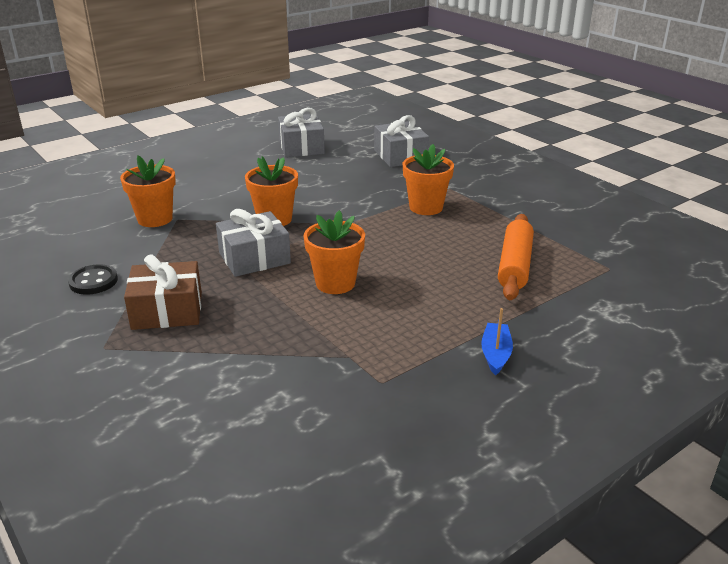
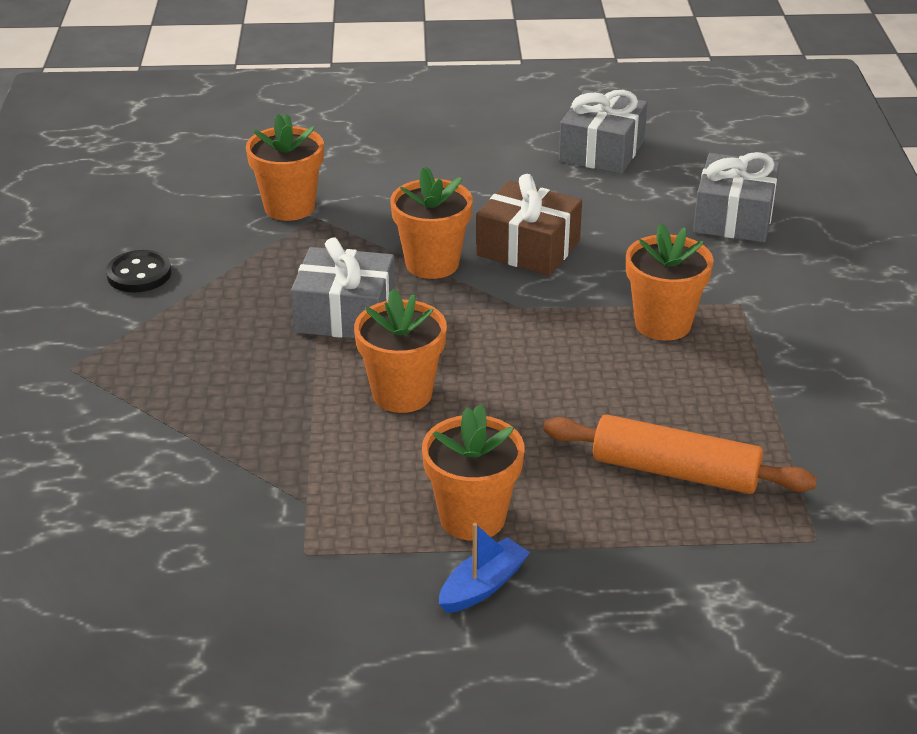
camera: 35 degrees right, 5 degrees up
brown gift [124,254,202,330] -> brown gift moved to [476,174,582,276]
orange rolling pin [498,214,534,300] -> orange rolling pin turned 60 degrees clockwise [543,414,817,494]
none -> orange flower pot [422,404,524,541]

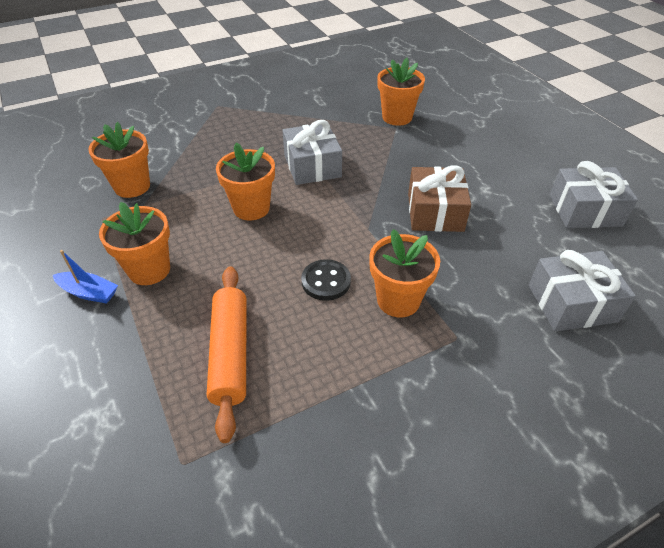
camera: 65 degrees right, 10 degrees up
black button [106,250,171,292] -> black button moved to [301,259,351,301]
orange flower pot [390,167,473,279] -> orange flower pot moved to [88,122,150,198]

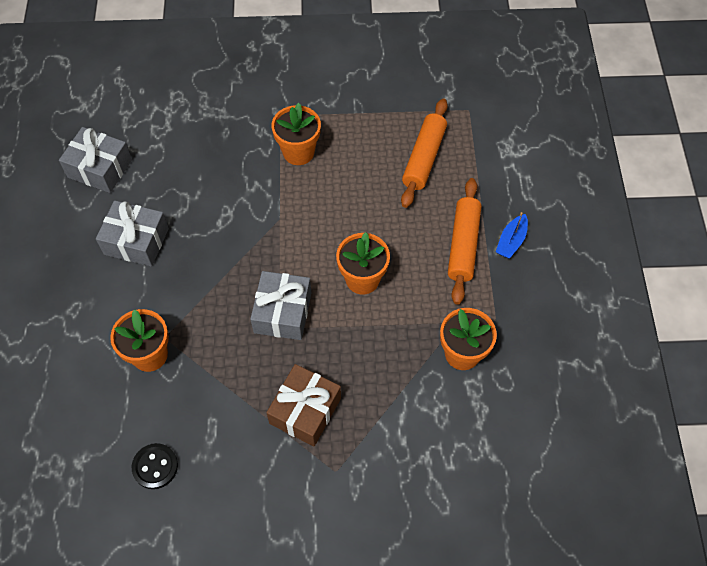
camera: 155 degrees left, 15 degrees up
blue boat [53,250,118,304] -> blue boat turned 105 degrees counterclockwise [496,212,528,259]
orange flower pot [99,202,170,285] -> orange rolling pin [448,178,481,305]
black button [301,259,351,301] -> black button moved to [132,443,178,489]
brown gift [408,165,471,232] -> brown gift moved to [266,364,341,446]
grey gift [529,250,636,331] -> grey gift moved to [96,200,169,267]

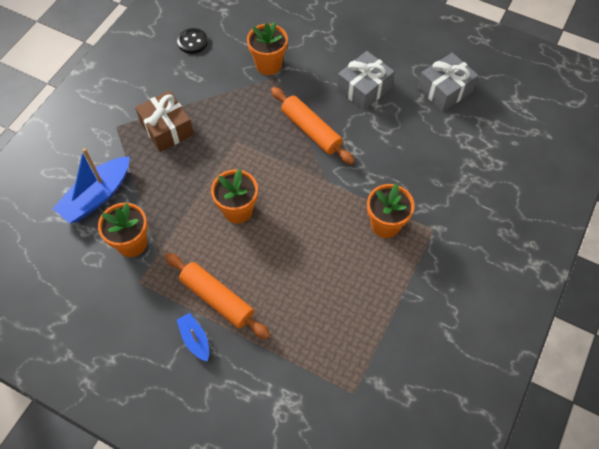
camera: 120 degrees right, 0 degrees up
grey gift [250,271,311,340] -> none
orange rolling pin [401,99,448,208] -> orange rolling pin moved to [271,87,355,165]
none -> blue boat [53,148,130,223]

